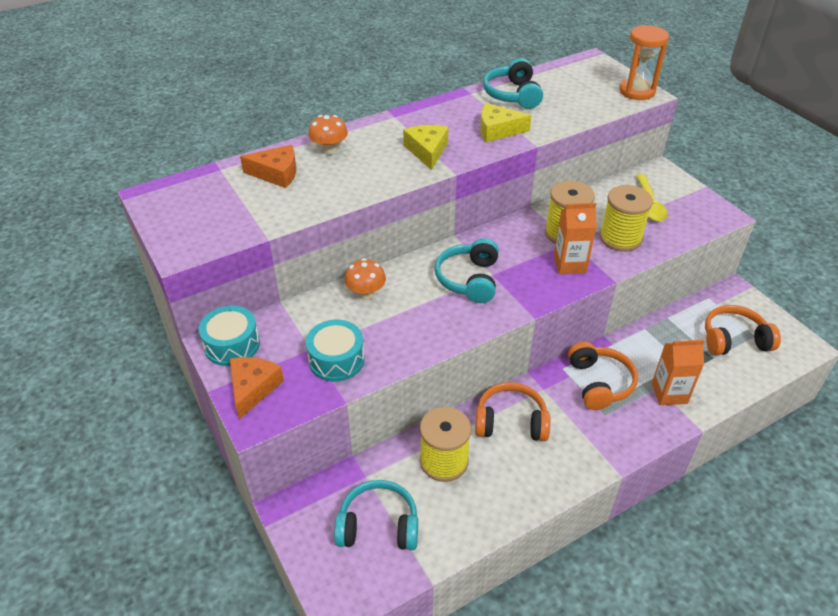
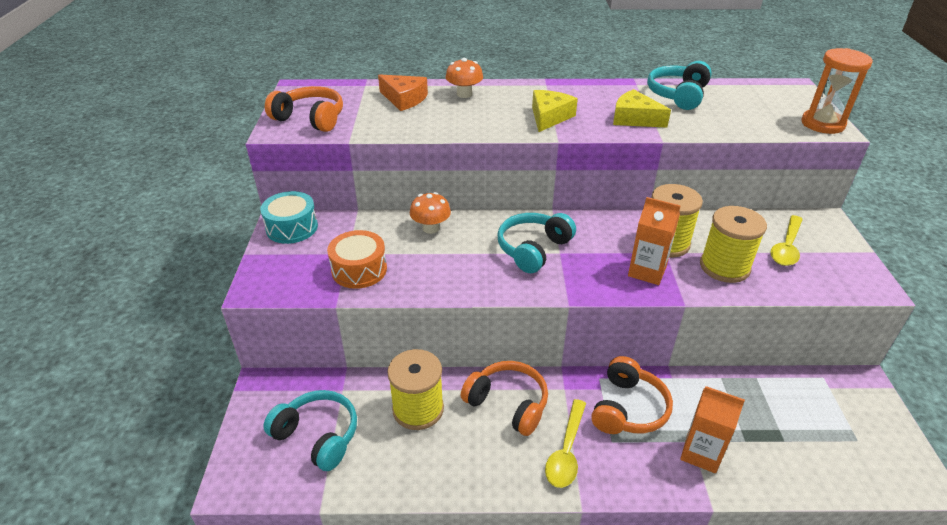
camera: 30 degrees right, 5 degrees down
orange cheese [230,357,284,419] -> none
turquoise drum [306,320,365,382] -> orange drum [327,230,387,289]
orange headphones [705,305,781,355] -> orange headphones moved to [265,86,343,132]
none -> yellow spoon [545,399,586,488]

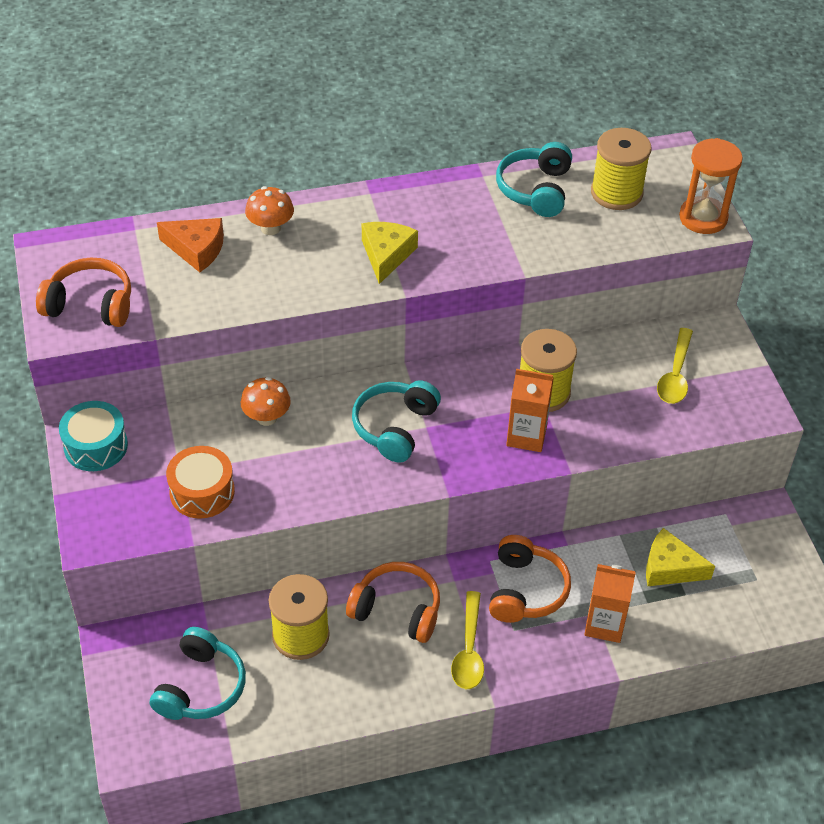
camera: 15 degrees left, 10 degrees up
turquoise headphones [263,390,357,471] -> turquoise headphones turned 90 degrees clockwise [150,627,246,720]
yellow cheese [613,89,671,128] -> yellow cheese moved to [646,528,715,586]
yellow spool [700,206,767,283] -> yellow spool moved to [591,128,651,210]

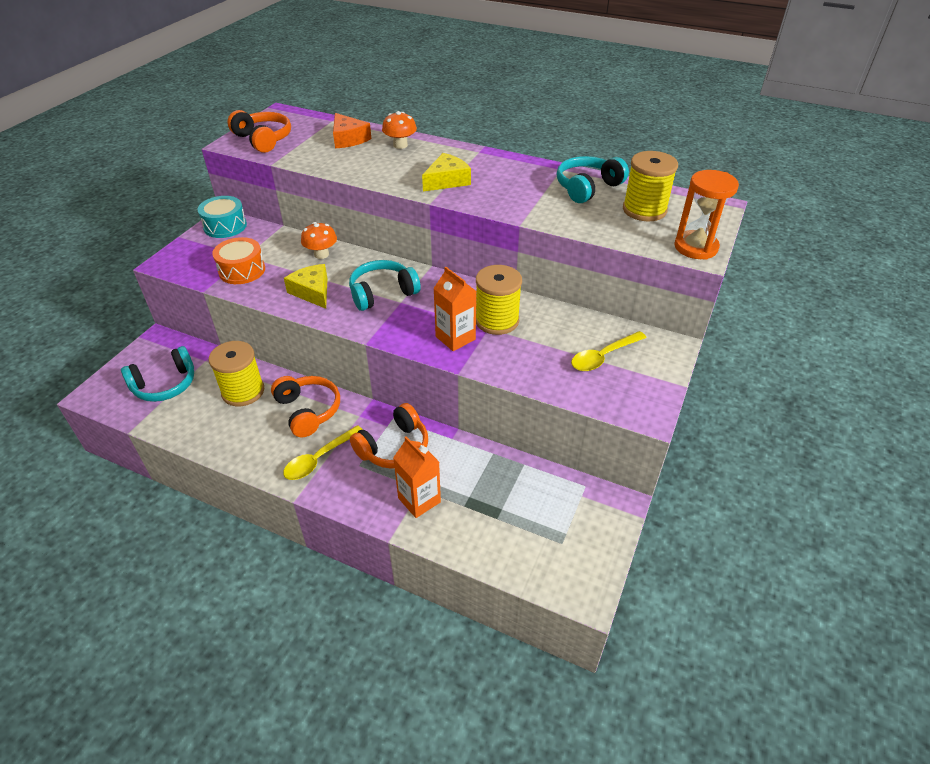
camera: 40 degrees right, 5 degrees down
yellow cheese [646,528,715,586] -> yellow cheese moved to [284,264,328,309]

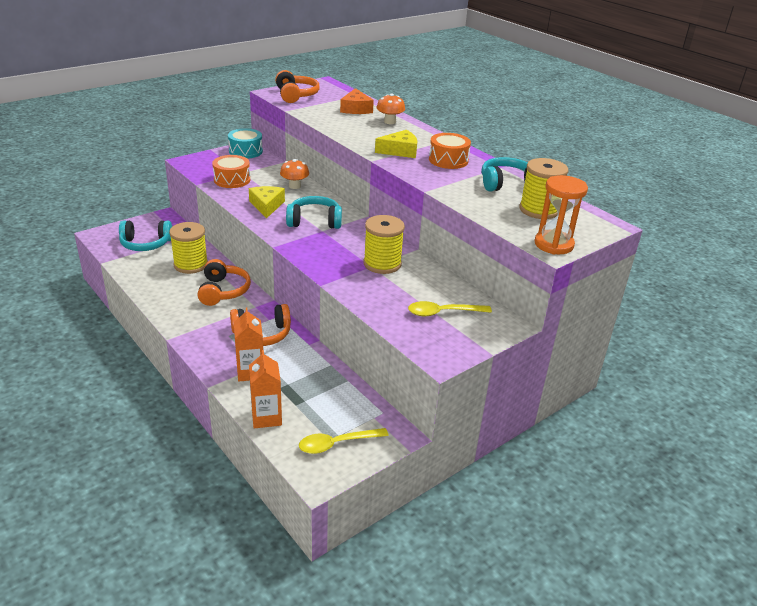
camera: 25 degrees right, 10 degrees down
yellow spoon [283,425,363,480] -> yellow spoon moved to [299,428,389,454]
orange carton [433,267,476,351] -> orange carton moved to [249,350,282,429]
none -> orange drum [429,133,471,169]

